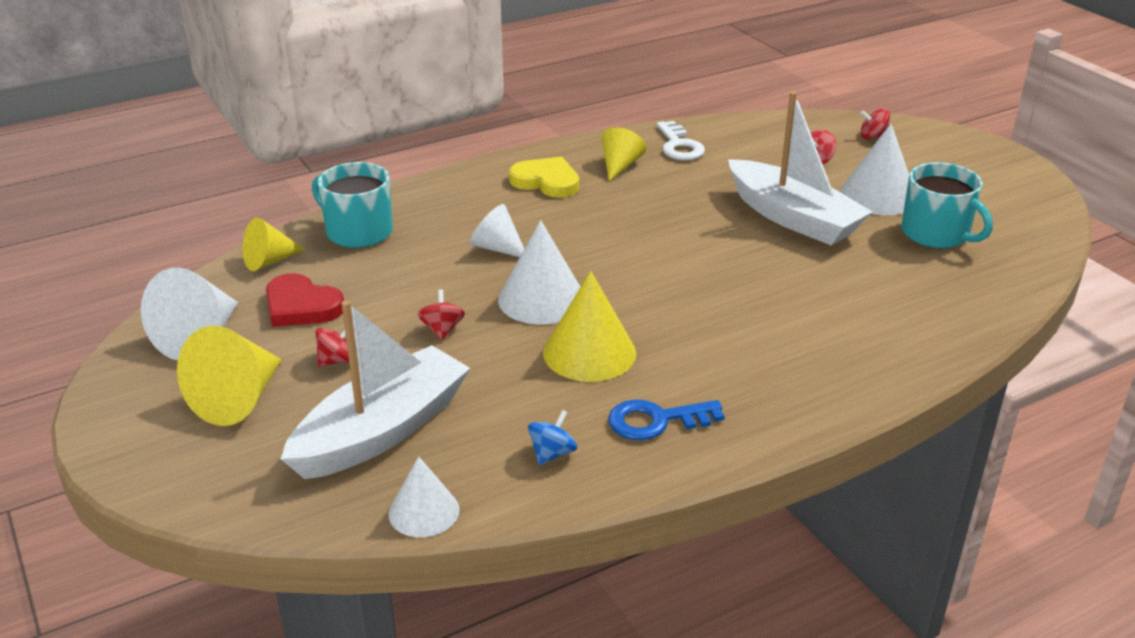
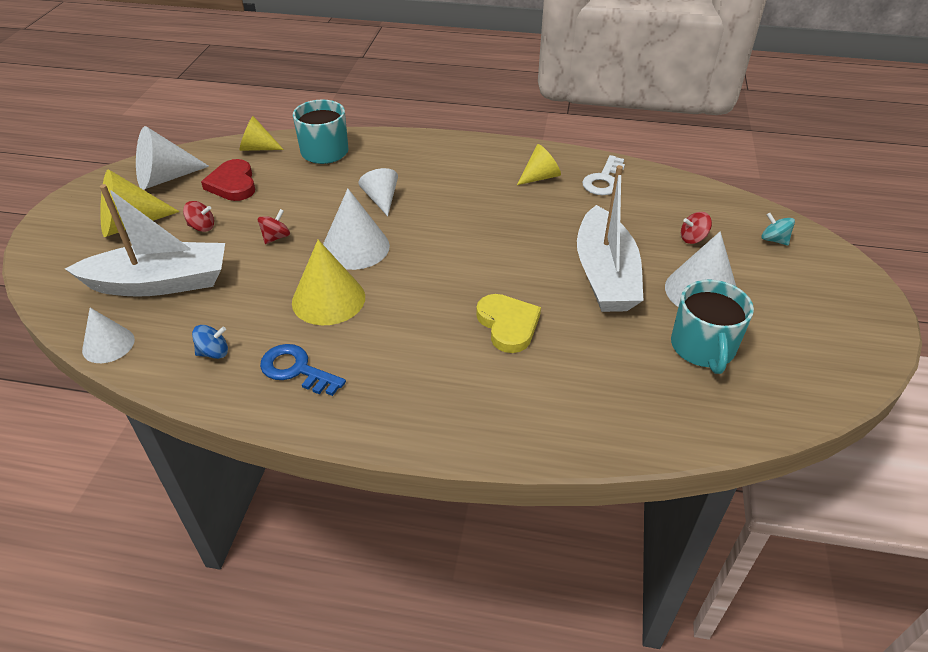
camera: 40 degrees right, 10 degrees up
yellow heart [509,157,579,198] -> yellow heart moved to [476,294,541,353]
red spinning top [860,108,890,139] -> turquoise spinning top [762,213,795,246]

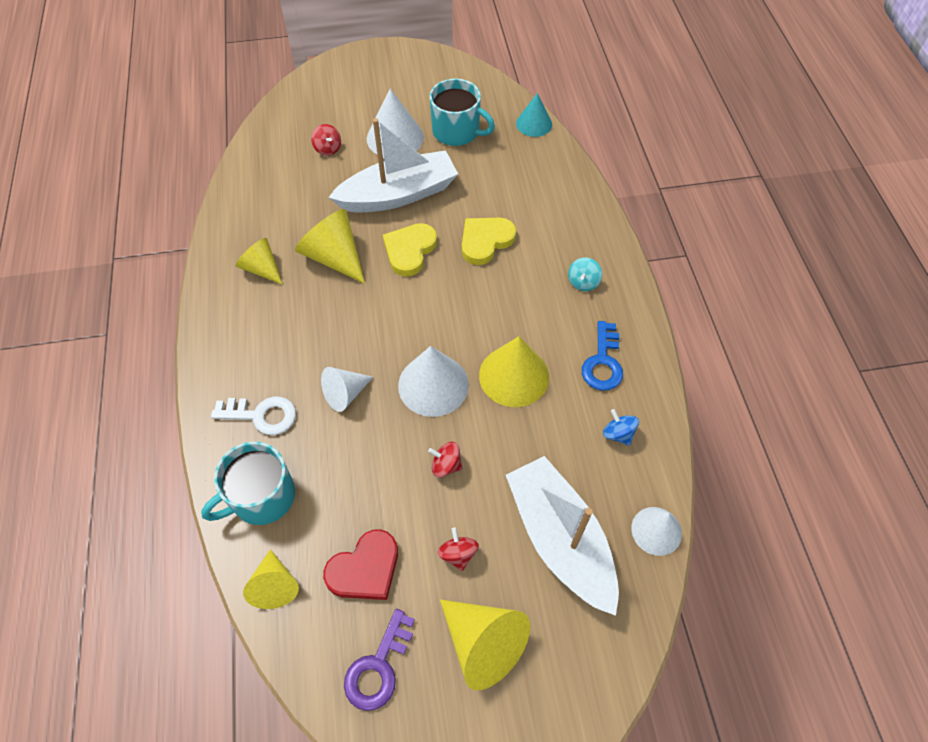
camera: 110 degrees left, 15 degrees up
white cone [136,126,209,190] -> purple key [344,609,415,711]
white key [582,155,625,195] -> white key moved to [211,397,296,435]
turquoise mug [671,279,754,374] -> turquoise mug turned 45 degrees clockwise [429,79,495,146]
turquoise spinning top [762,213,795,246] -> turquoise spinning top moved to [568,258,602,291]
none -> yellow cone [295,209,365,284]
none -> yellow heart [383,223,437,277]
none -> turquoise cone [516,93,552,137]

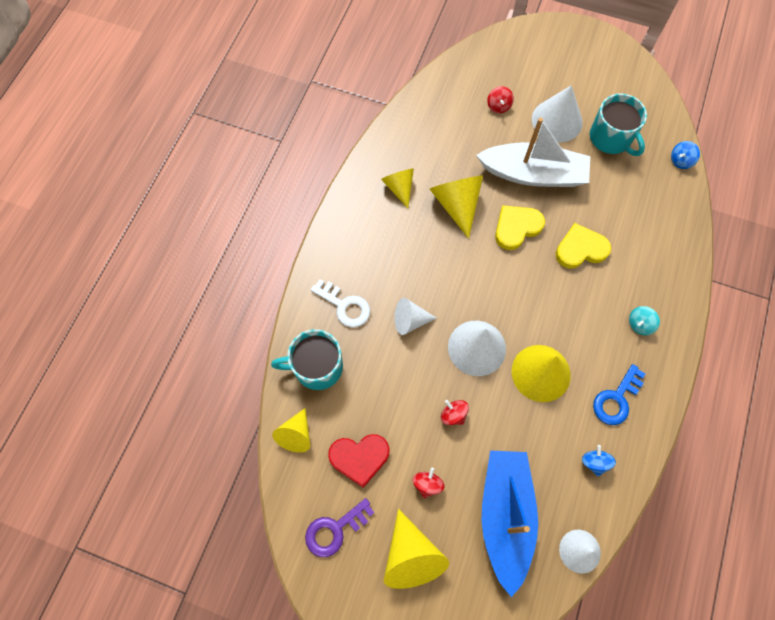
camera: 30 degrees right, 10 degrees up
white boat [506,456,619,616] -> blue boat [482,450,538,597]
turquoise cone [516,93,552,137] -> blue spinning top [671,141,700,169]

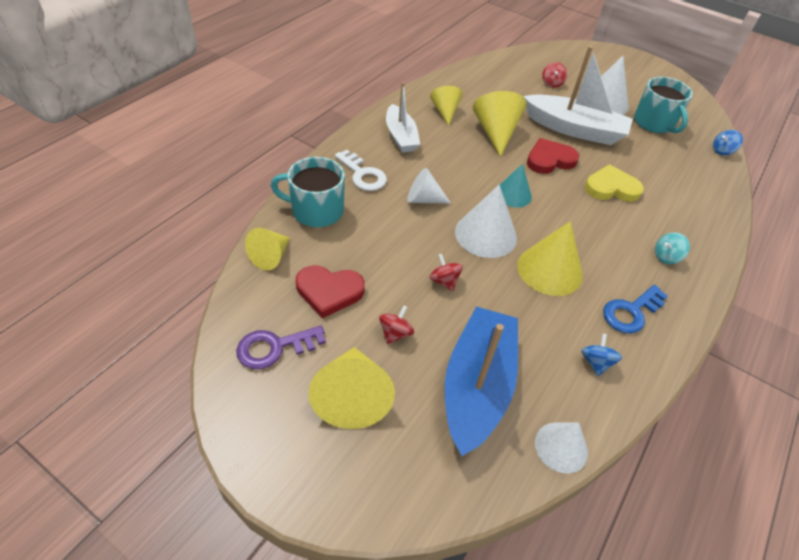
camera: 10 degrees right, 20 degrees down
yellow heart [495,205,545,250] -> red heart [527,138,579,174]
none -> white boat [386,82,420,153]
none -> turquoise cone [500,164,532,207]

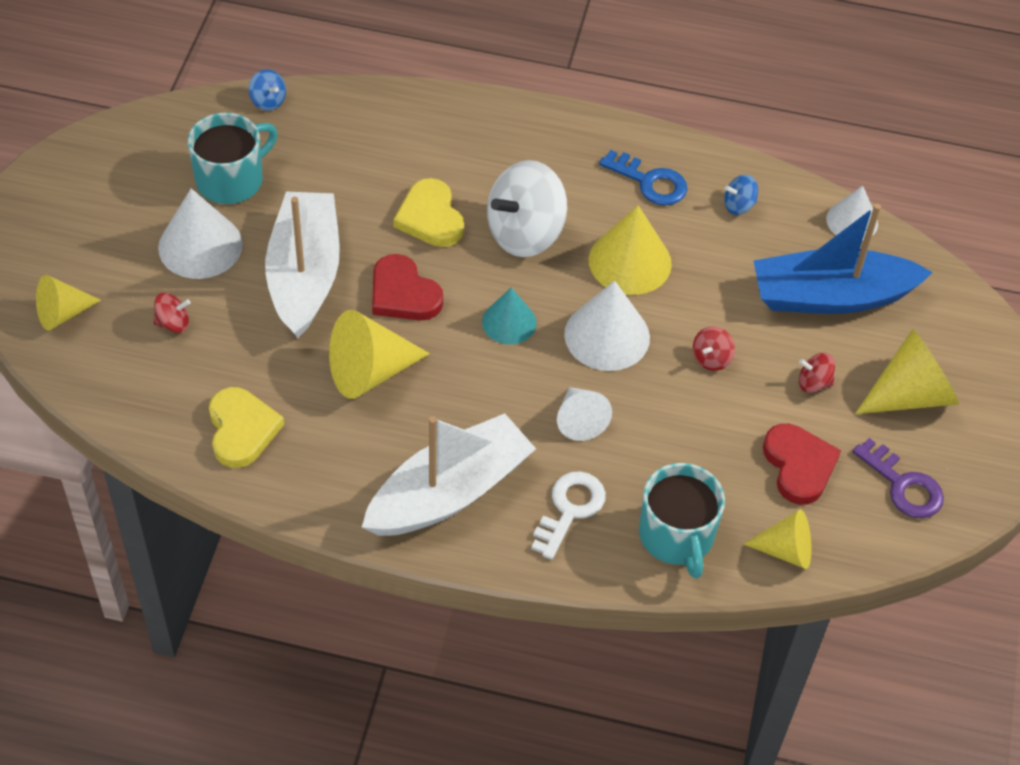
camera: 110 degrees left, 5 degrees up
white boat [386,82,420,153] -> white boat [362,413,536,536], size x1.60
yellow cone [430,86,463,126] -> yellow cone moved to [36,275,101,331]
turquoise spinning top [655,232,690,264] -> none
none -> yellow heart [209,387,284,468]
none -> white spinning top [487,160,567,257]

